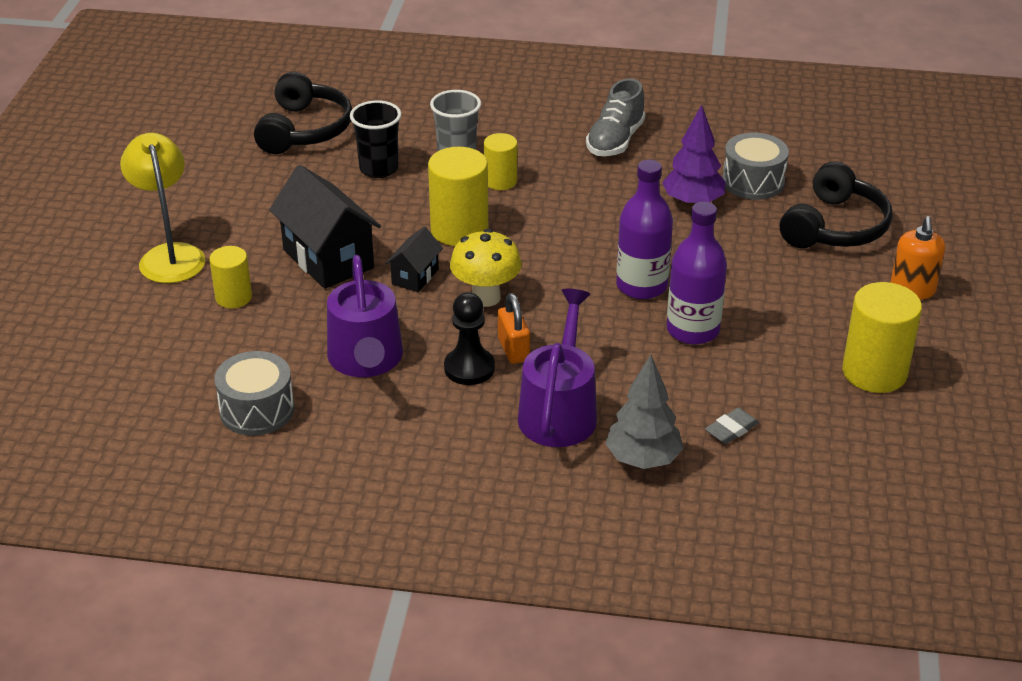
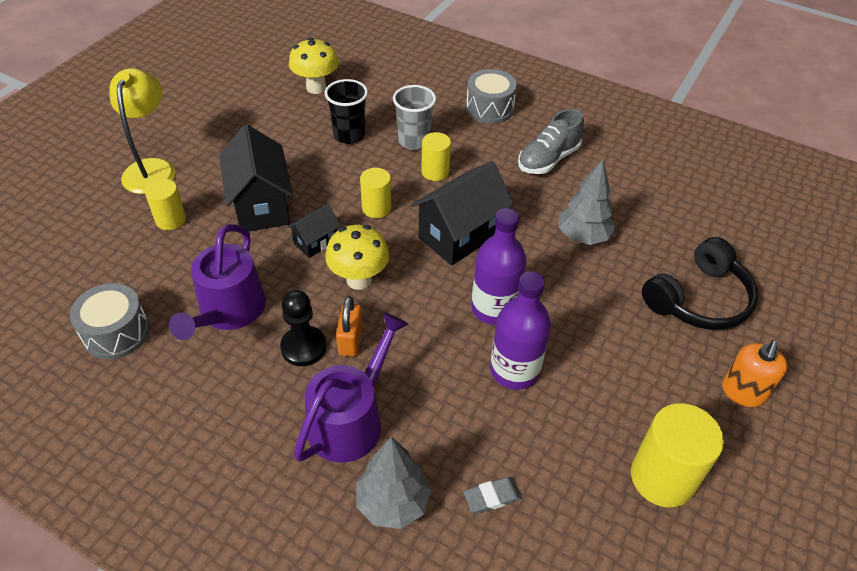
camera: 20 degrees right, 10 degrees up
black headphones [254,72,352,154] -> yellow mushroom [289,38,339,94]
yellow cylinder [428,147,488,246] -> yellow cylinder [360,168,391,218], size x0.60
purple tree [662,105,725,207] -> grey tree [558,159,616,245]
grey drum [722,132,789,200] -> grey drum moved to [466,69,517,123]
none -> black house [411,161,514,266]

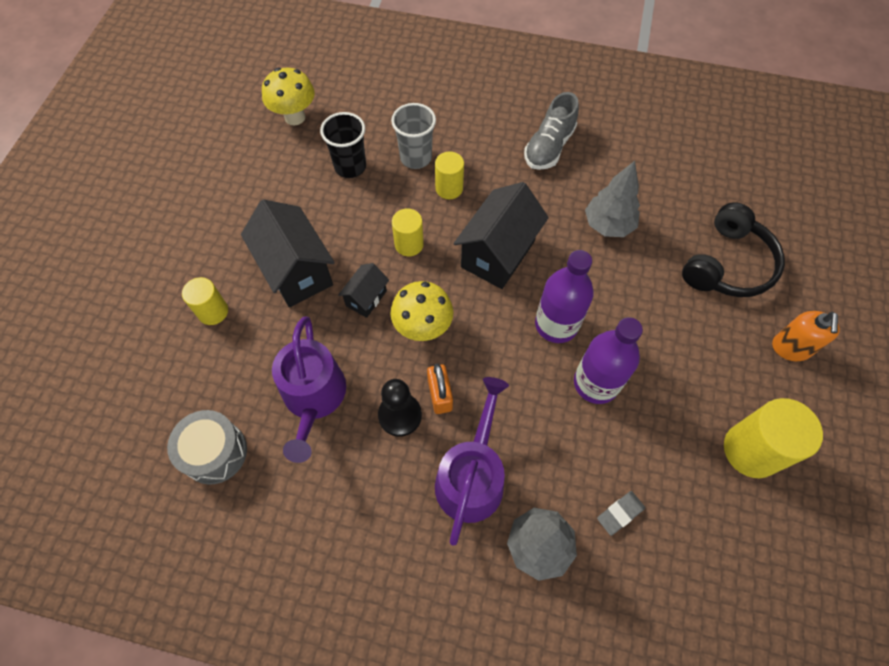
camera: 15 degrees left, 15 degrees up
yellow lamp [109,68,176,194] -> none
grey drum [466,69,517,123] -> none

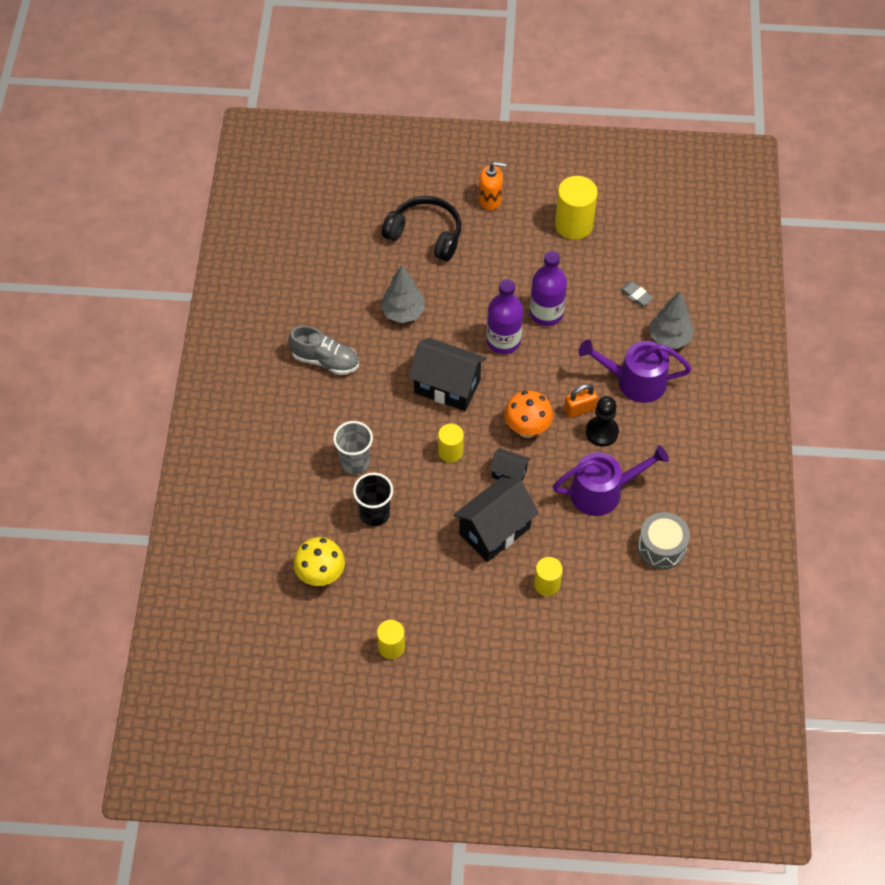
camera: 100 degrees left, 5 degrees down
yellow mushroom [390,281,453,341] -> orange mushroom [504,390,553,438]
yellow cylinder [435,151,464,199] -> yellow cylinder moved to [377,620,405,659]

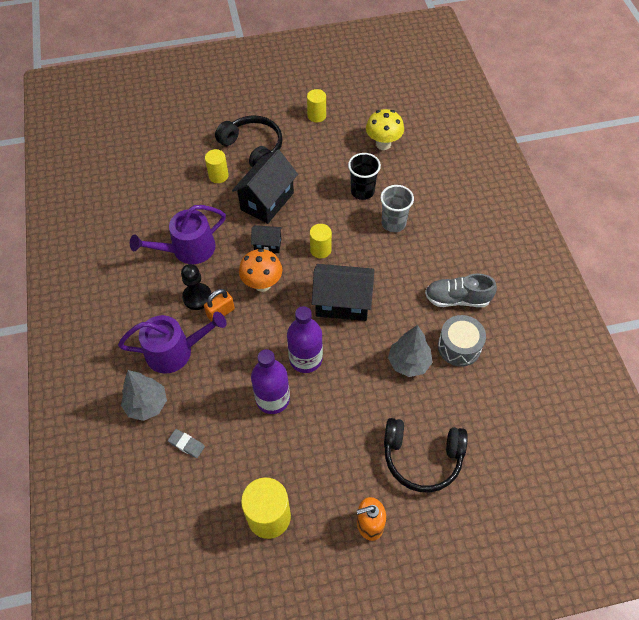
camera: 165 degrees right, 0 degrees up
grey drum [638,512,690,569] -> grey drum moved to [438,315,486,367]
none -> black headphones [215,115,283,167]

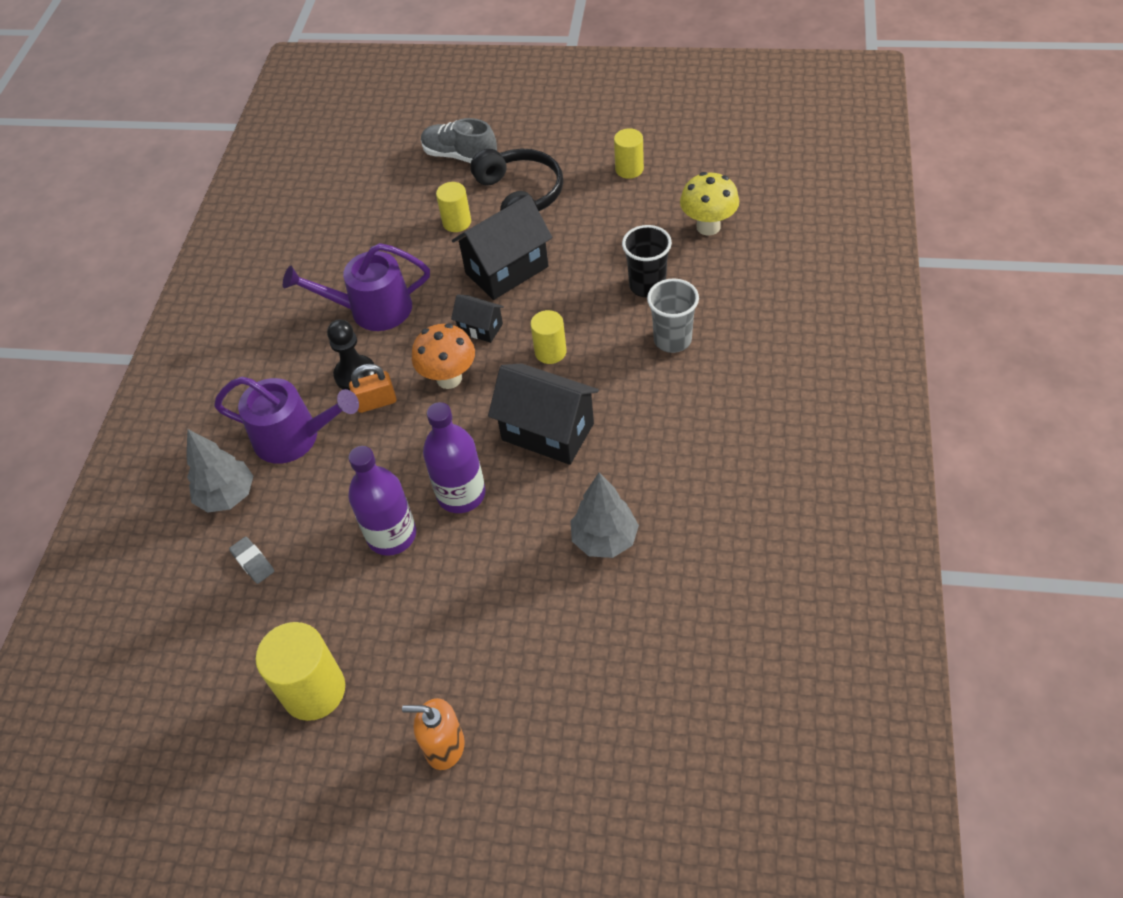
camera: 25 degrees right, 5 degrees down
black headphones [384,418,468,492] -> none
grey shoe [425,273,497,307] -> grey shoe moved to [421,118,497,163]
grey drum [438,315,486,367] -> none

